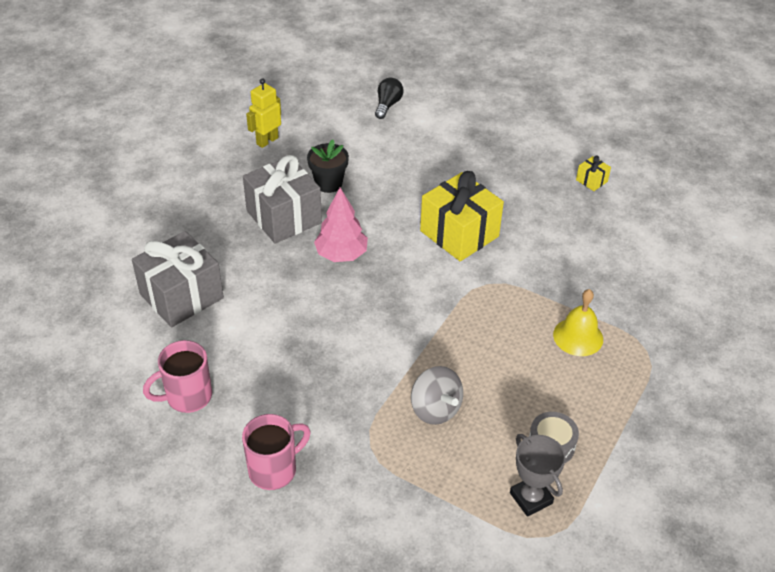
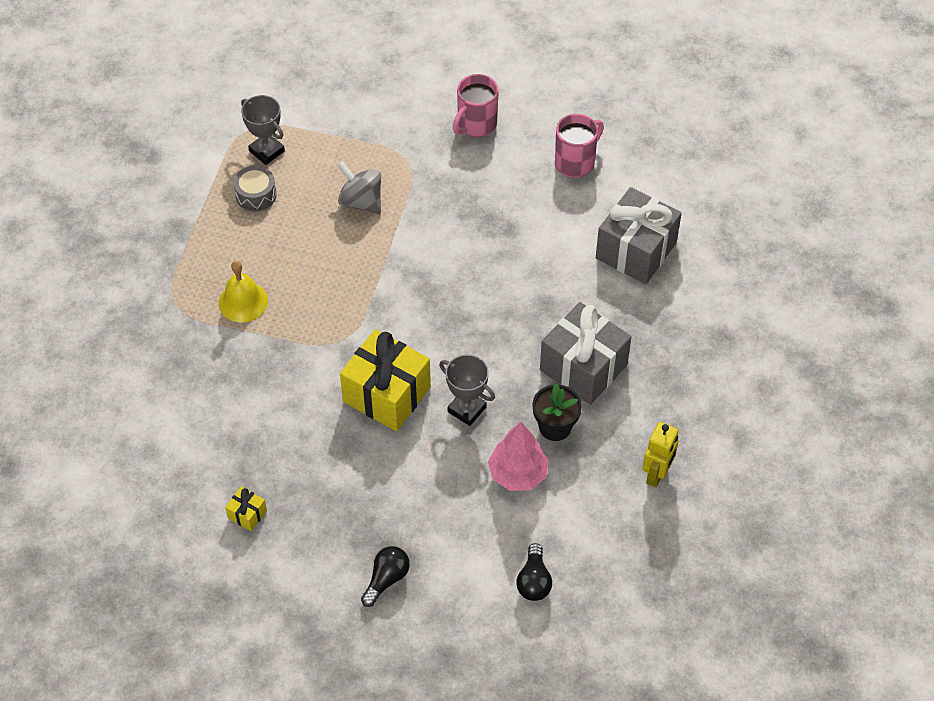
camera: 165 degrees right, 10 degrees up
pink tree [314,188,368,262] -> pink tree moved to [488,422,549,491]
none -> black light bulb [361,546,410,607]
none -> grey trophy [439,354,495,426]

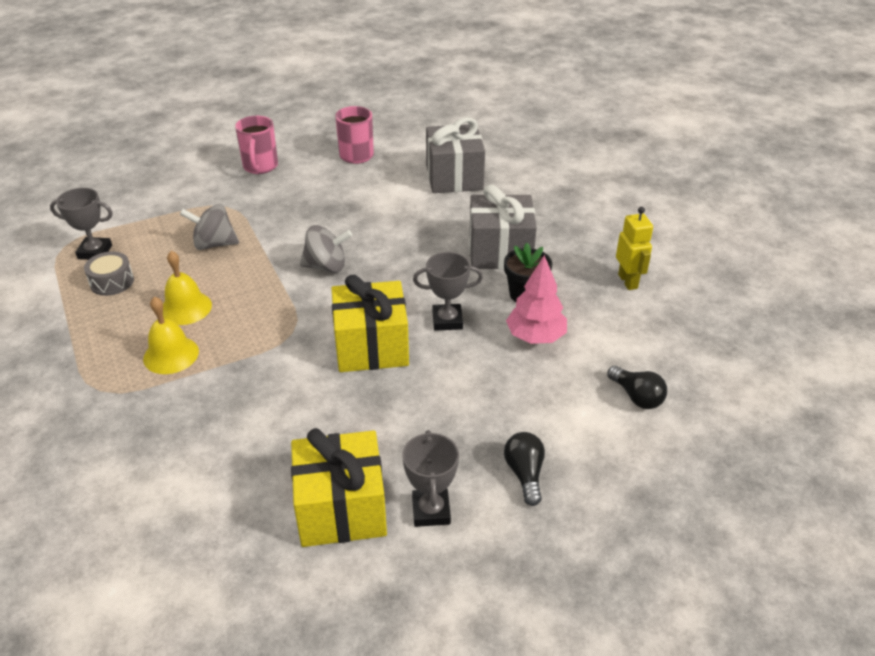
camera: 40 degrees left, 15 degrees down
yellow gift [225,487,267,531] -> yellow gift [291,428,387,547], size x2.35
none -> yellow bell [163,251,212,325]
none -> grey spinning top [300,225,352,273]
none -> grey trophy [402,430,459,527]

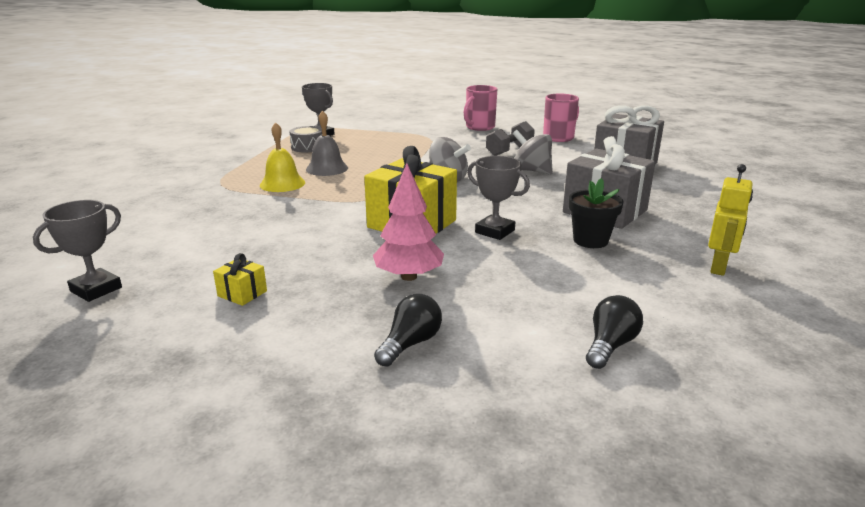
camera: 40 degrees right, 15 degrees down
yellow bell [163,251,212,325] -> grey bell [306,110,348,176]
grey spinning top [180,204,239,250] -> grey spinning top moved to [513,130,553,175]
yellow gift [291,428,387,547] -> yellow gift [213,253,267,306], size x0.43
grey trophy [402,430,459,527] -> grey trophy moved to [33,200,122,302]
pink tree [506,255,567,344] -> pink tree moved to [373,164,444,281]
black light bulb [607,366,667,409] -> black light bulb turned 150 degrees counterclockwise [586,295,643,369]
none -> grey dumbbell [486,121,535,156]

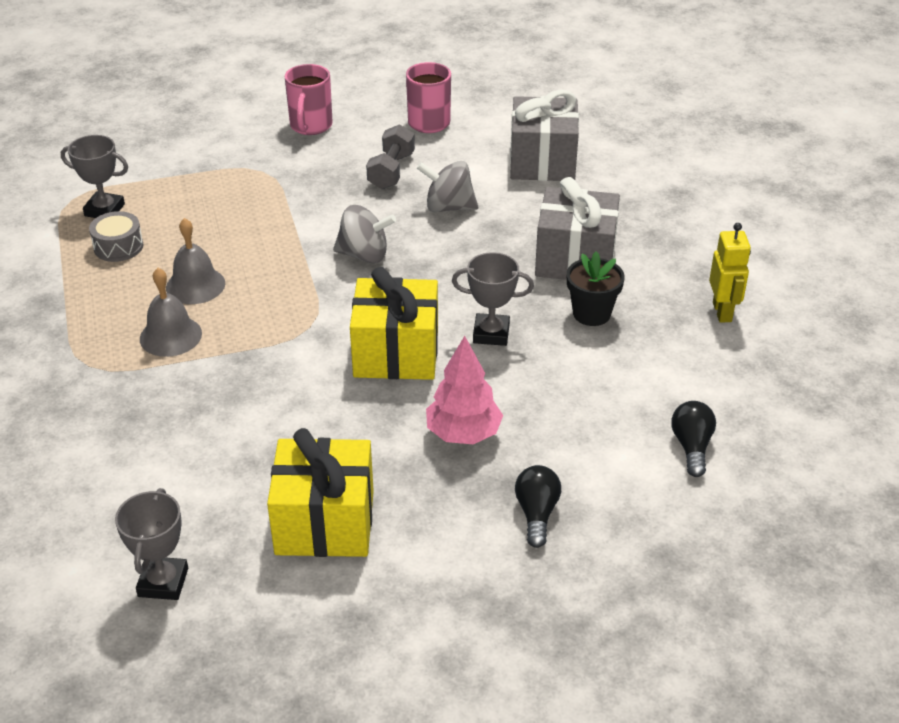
camera: 30 degrees left, 15 degrees up
yellow gift [213,253,267,306] -> yellow gift [267,428,374,557], size x2.35
yellow bell [260,122,305,192] -> grey bell [140,268,202,357]

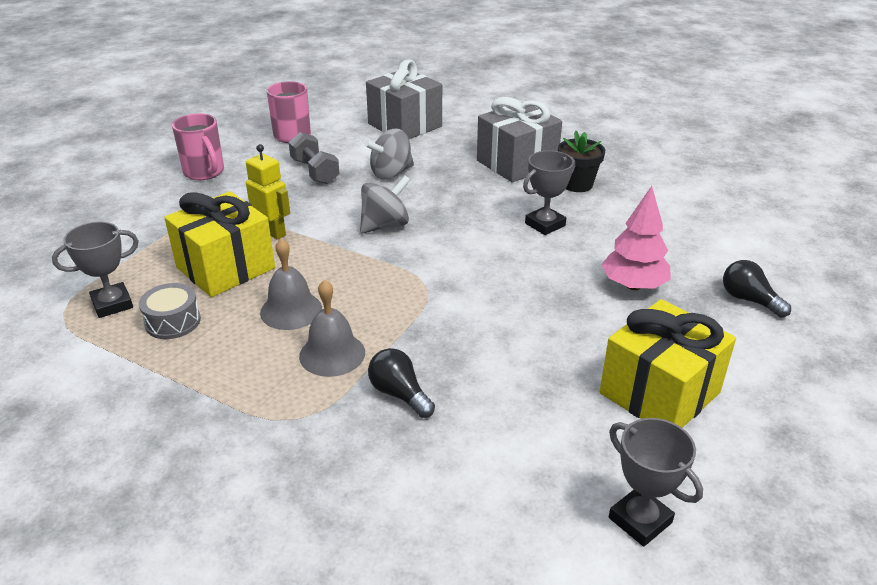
camera: 45 degrees left, 5 degrees down
yellow gift [350,267,438,380] -> yellow gift moved to [164,191,275,297]
black light bulb [671,401,716,477] -> black light bulb moved to [368,348,435,418]
yellow robot [709,223,751,323] -> yellow robot moved to [246,144,290,240]

